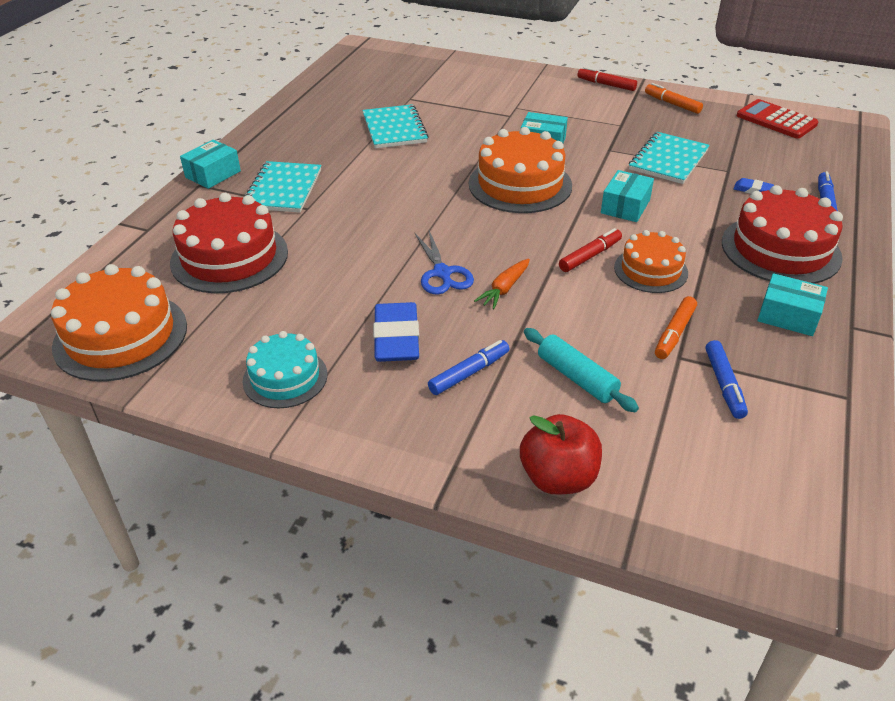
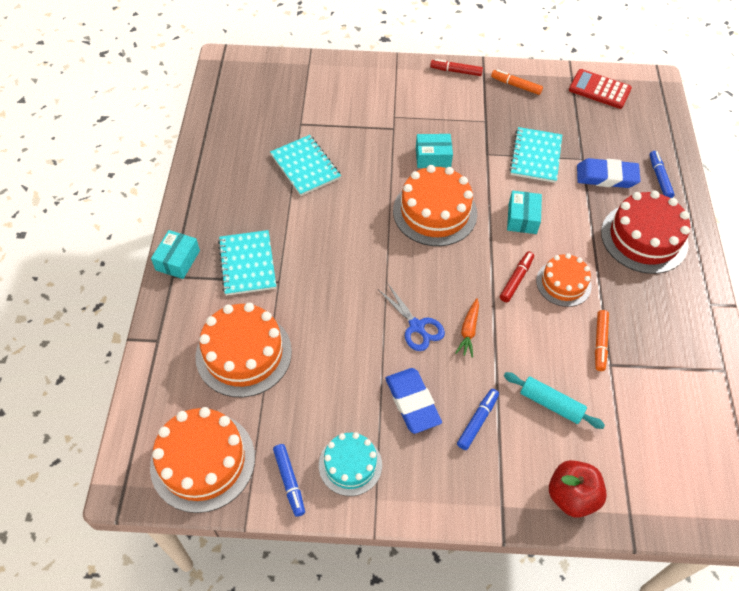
camera: 20 degrees left, 15 degrees up
red cake [170,193,288,293] -> orange cake [195,303,292,397]
blue marker [706,340,748,419] -> blue marker moved to [273,444,305,517]
blue eraser [733,178,774,194] -> blue eraser [577,158,641,188], size x2.10
turquoise box [757,273,828,336] -> none

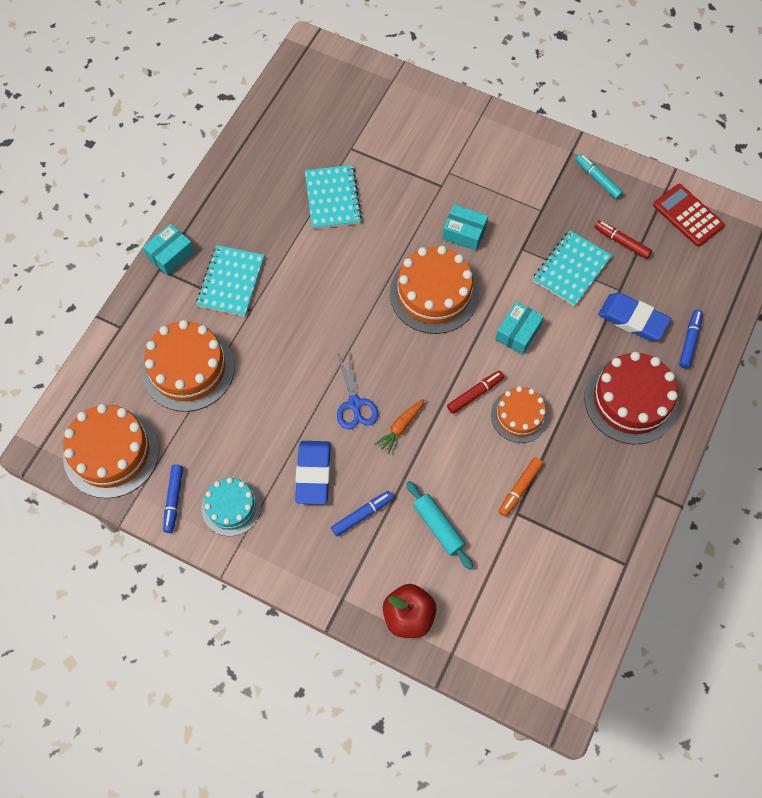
camera: 25 degrees right, 10 degrees up
red marker [430,59,483,76] -> red marker moved to [594,220,652,259]
orange marker [491,69,543,95] -> turquoise marker [576,154,623,200]

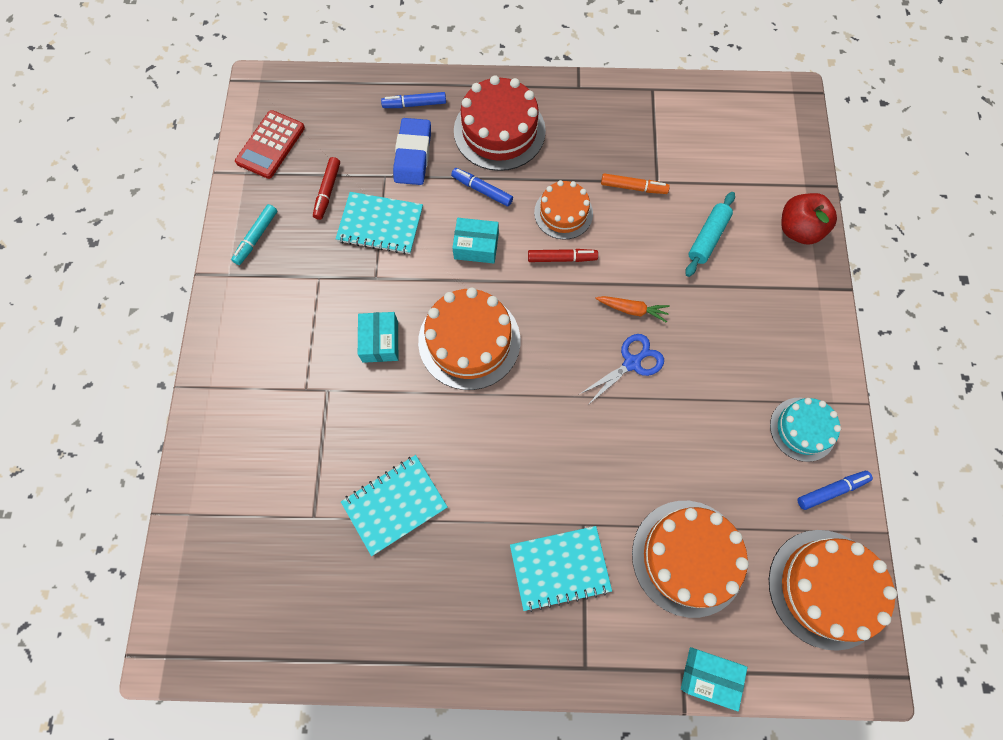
camera: 115 degrees left, 5 degrees up
turquoise box [143,224,194,275] -> turquoise box moved to [681,647,747,711]
blue eraser [295,441,331,504] -> none
blue marker [331,491,394,536] -> blue marker moved to [451,168,513,207]
red marker [447,371,504,414] -> red marker turned 150 degrees clockwise [528,249,598,262]

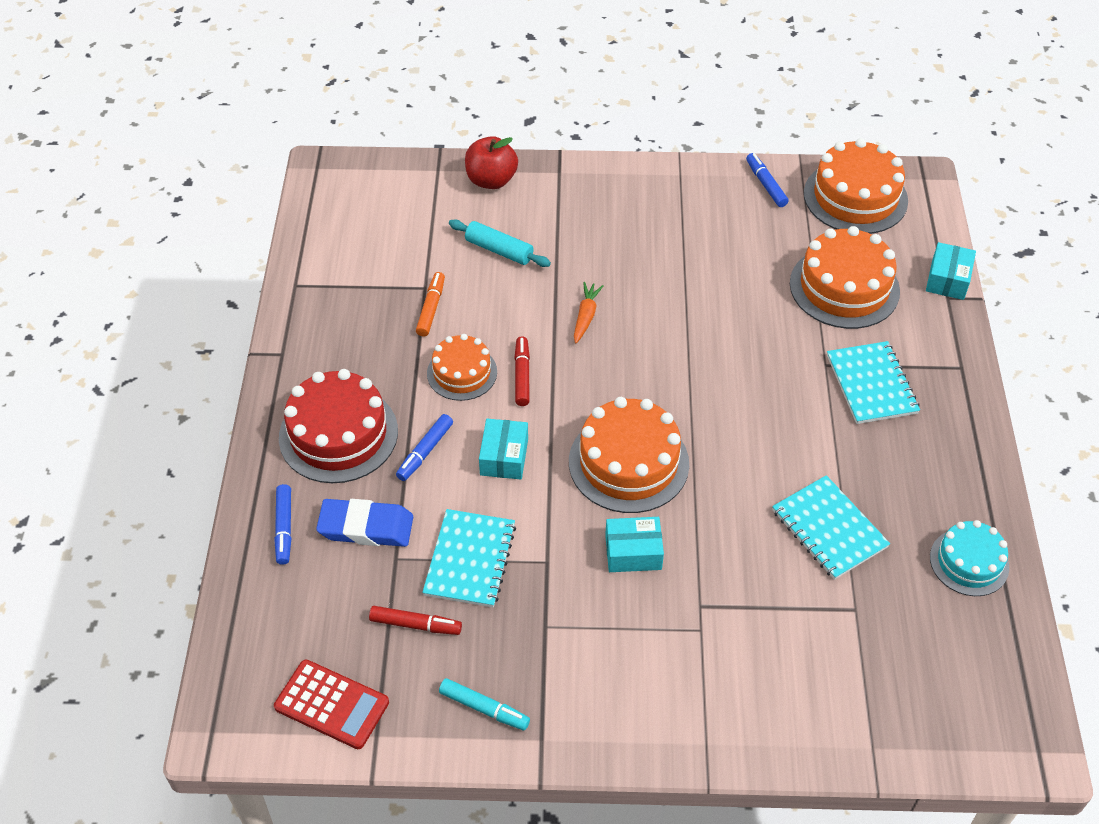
camera: 90 degrees left, 20 degrees down
blue scissors [580,334,664,406] -> none
turquoise cake [770,398,841,462] -> turquoise cake moved to [930,520,1009,596]

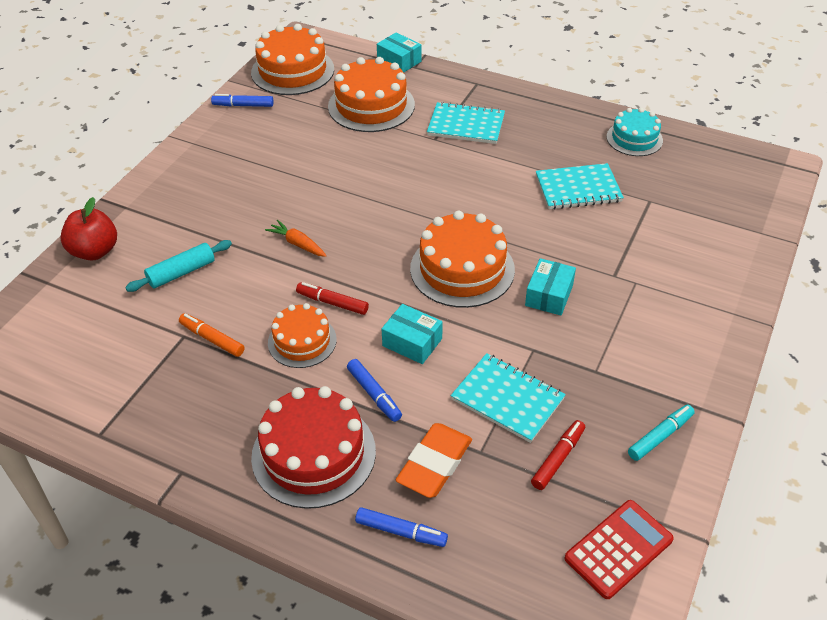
camera: 65 degrees left, 5 degrees down
blue eraser [316,499,413,547] -> orange eraser [396,423,472,498]

